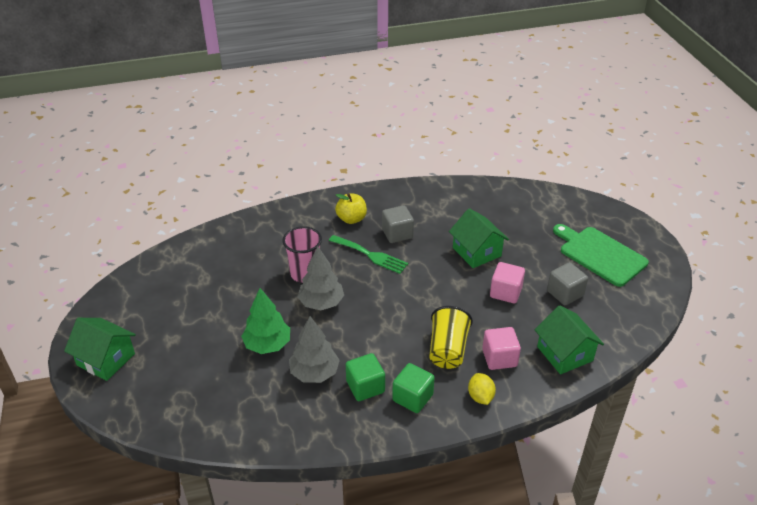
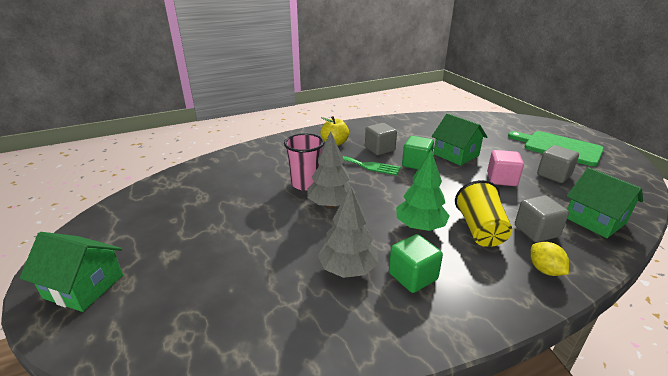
camera: 10 degrees left, 10 degrees down
green tree [241,288,290,354] -> green tree moved to [396,150,449,231]
green cube [392,363,435,413] -> green cube moved to [402,136,434,169]
pink cube [482,327,521,370] -> grey cube [515,195,569,242]

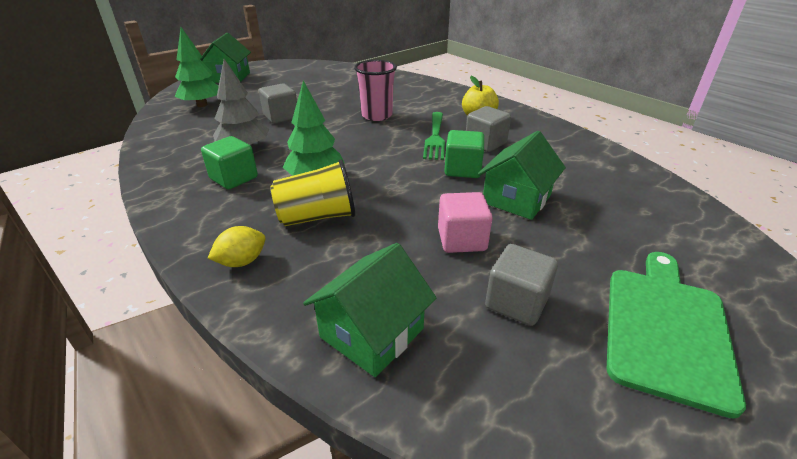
camera: 75 degrees right, 5 degrees up
grey tree [307,131,356,208] -> none
grey cube [515,195,569,242] -> grey cube moved to [259,83,297,124]
none -> green tree [175,27,219,107]

